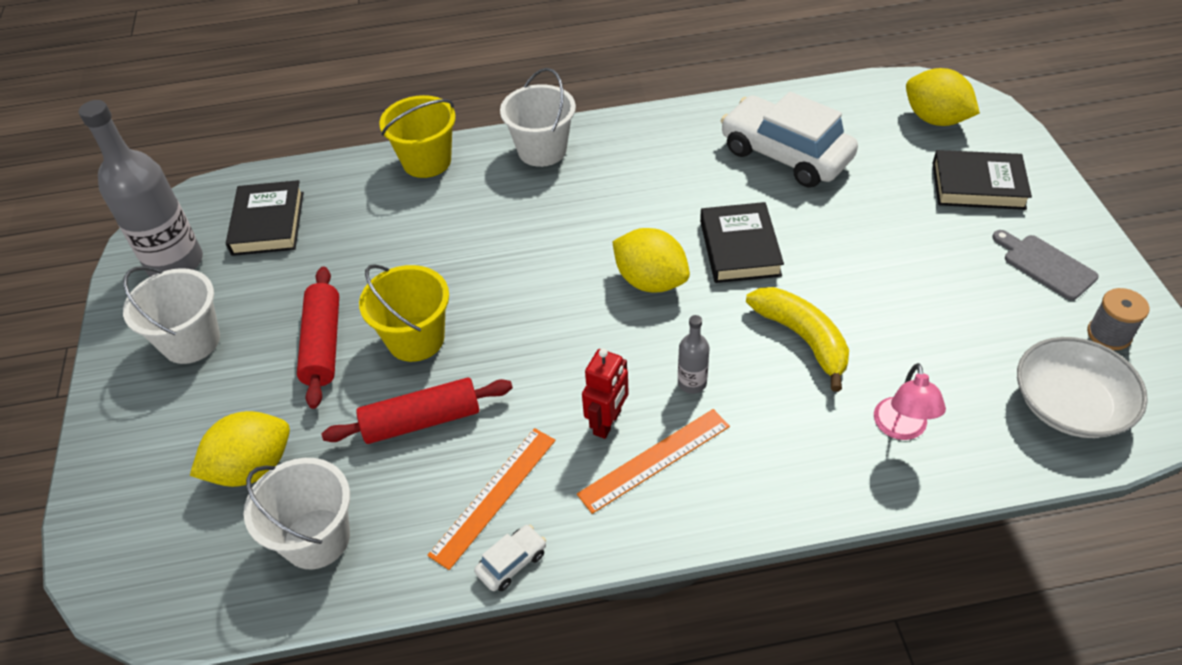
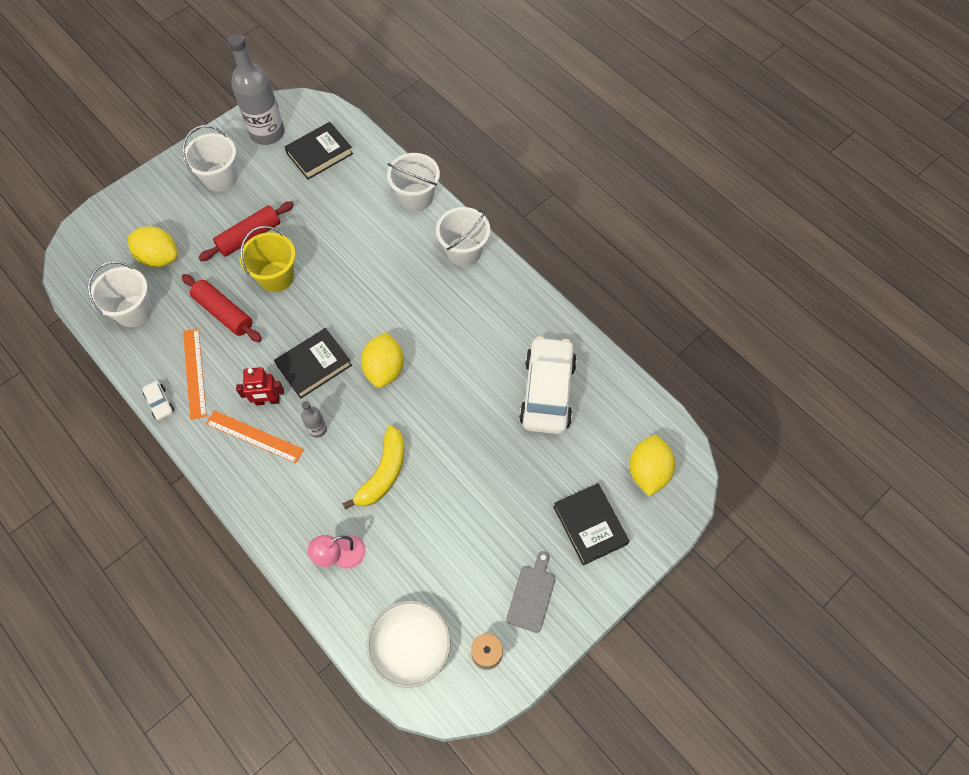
camera: 55 degrees right, 15 degrees up
yellow bucket [379,95,456,178] -> white bucket [387,153,440,211]
orange ruler [427,428,556,570] -> orange ruler turned 75 degrees clockwise [183,328,207,420]
white car [474,525,546,591] -> white car turned 45 degrees clockwise [142,381,174,420]
black book [700,202,784,283] -> black book moved to [274,328,352,399]

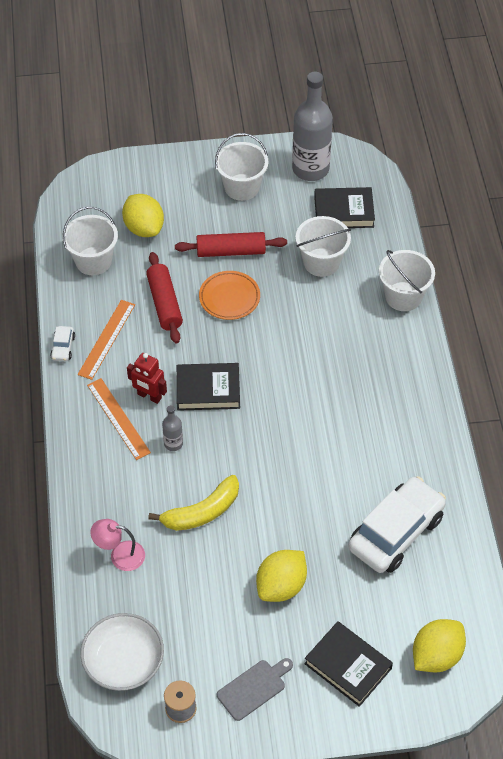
camera: 35 degrees right, 10 degrees down
yellow bucket [240,226,296,292] -> orange plate [199,271,260,320]
yellow lemon [361,332,404,388] -> yellow lemon moved to [256,550,307,602]
white bucket [436,207,490,267] -> white bucket moved to [296,216,351,277]
black book [553,483,629,565] -> black book turned 60 degrees counterclockwise [304,621,393,707]

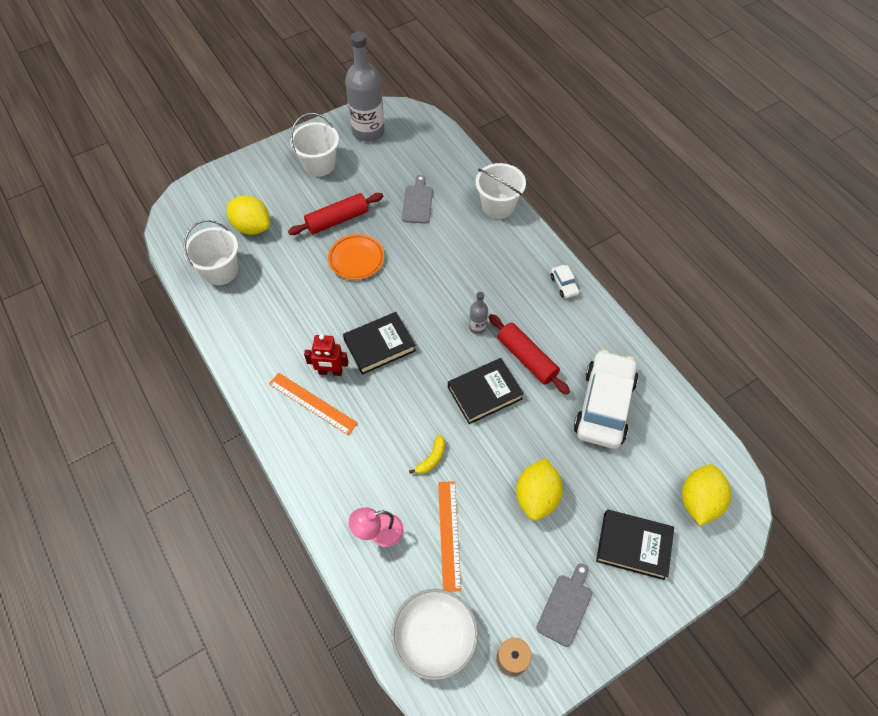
camera: 25 degrees left, 5 degrees up
white car [50,326,75,361] -> white car moved to [551,265,579,298]
orange ruler [78,300,135,380] -> orange ruler moved to [438,481,461,592]
red rolling pin [146,252,183,344] -> red rolling pin moved to [489,314,570,395]
yellow banana [148,475,239,531] -> yellow banana [409,435,445,474], size x0.53
grey bottle [162,405,183,451] -> grey bottle moved to [469,292,488,334]
white bucket [296,216,351,277] -> grey cutting board [402,175,433,224]
black book [314,187,375,228] -> black book moved to [448,358,524,424]

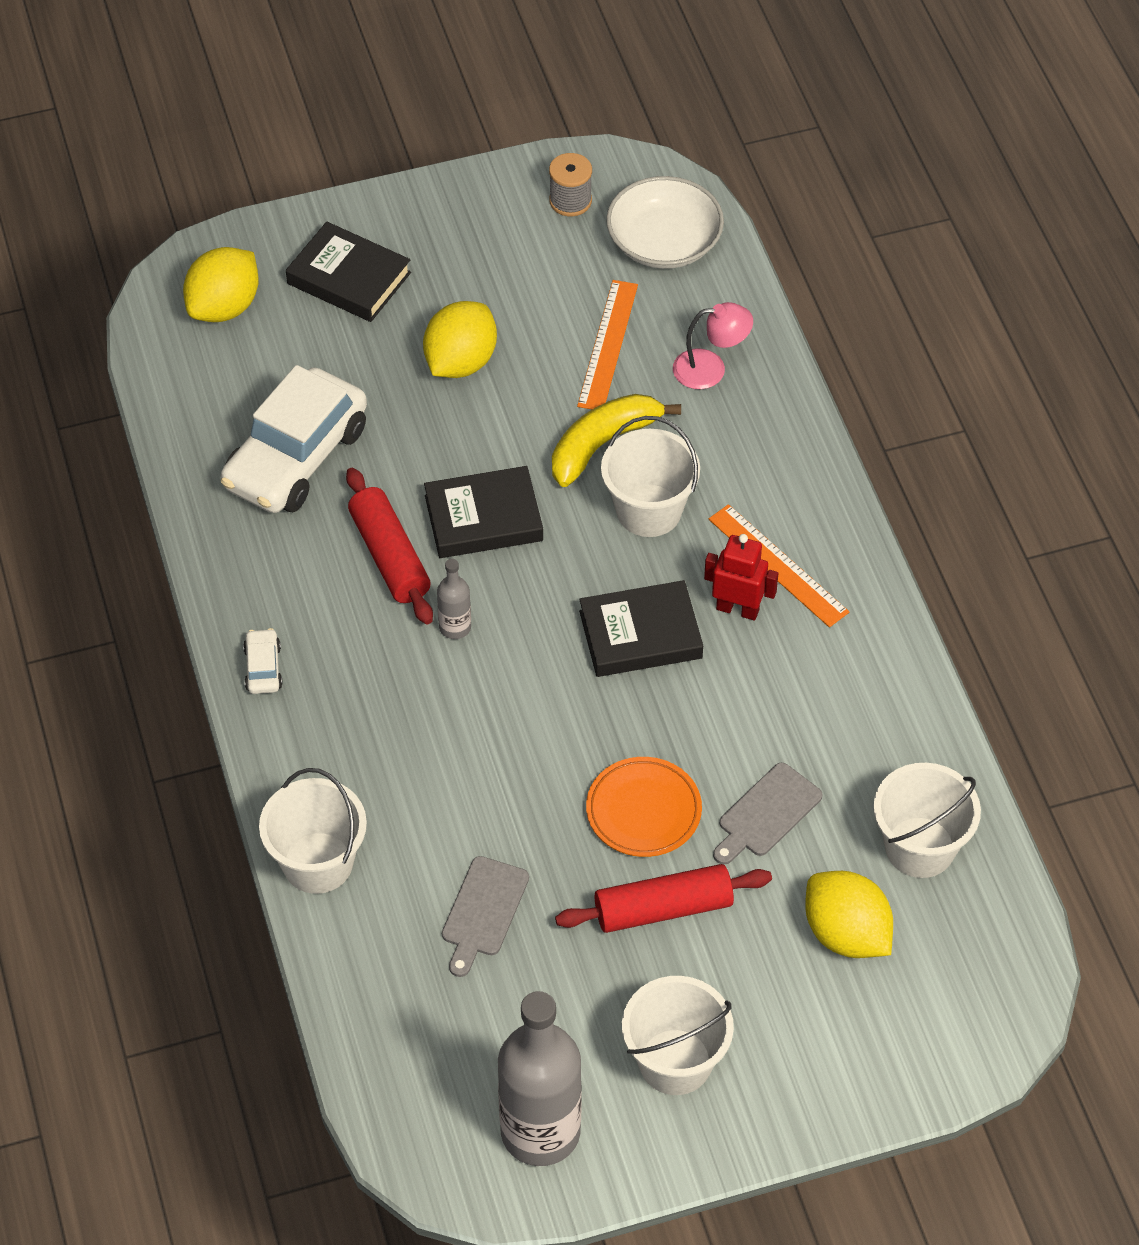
camera: 165 degrees left, 5 degrees down
yellow banana [409,435,445,474] -> yellow banana [552,394,681,487], size x1.88
grey cutting board [536,563,592,647] -> grey cutting board moved to [713,763,822,865]
none -> white bucket [601,416,700,537]

